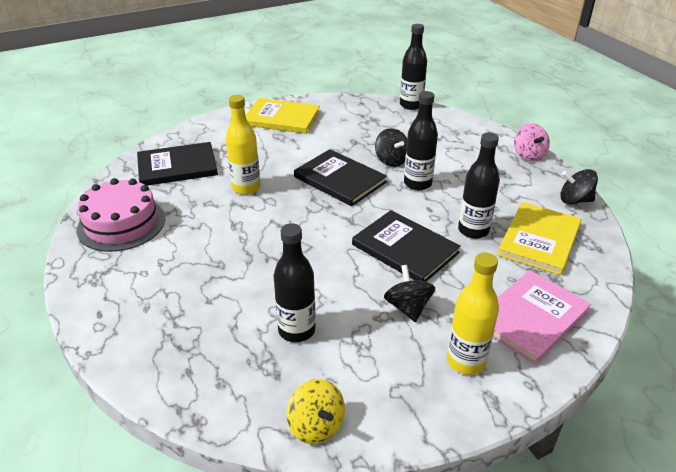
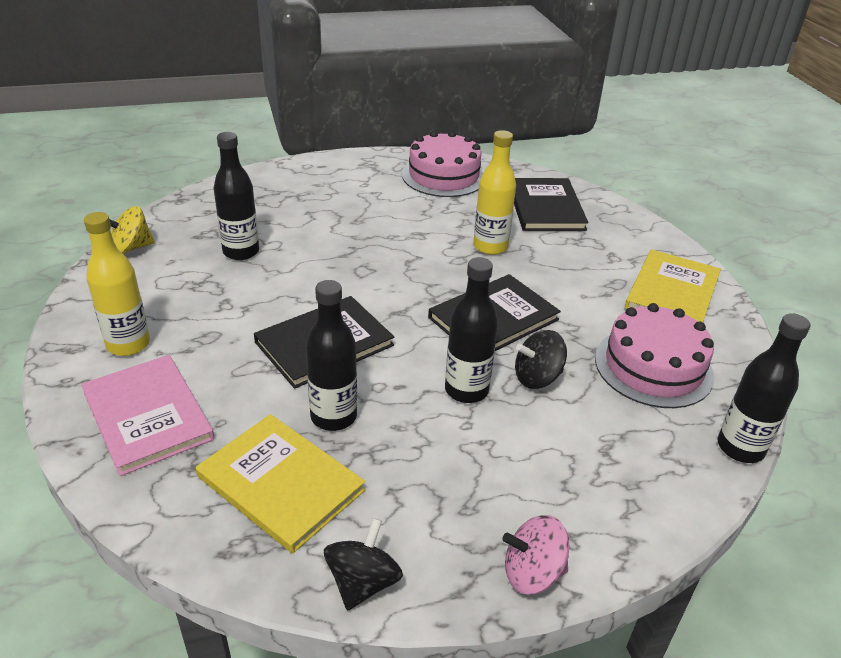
camera: 100 degrees right, 0 degrees up
black spinning top [384,265,435,322] -> none
none -> pink cake [595,303,714,408]

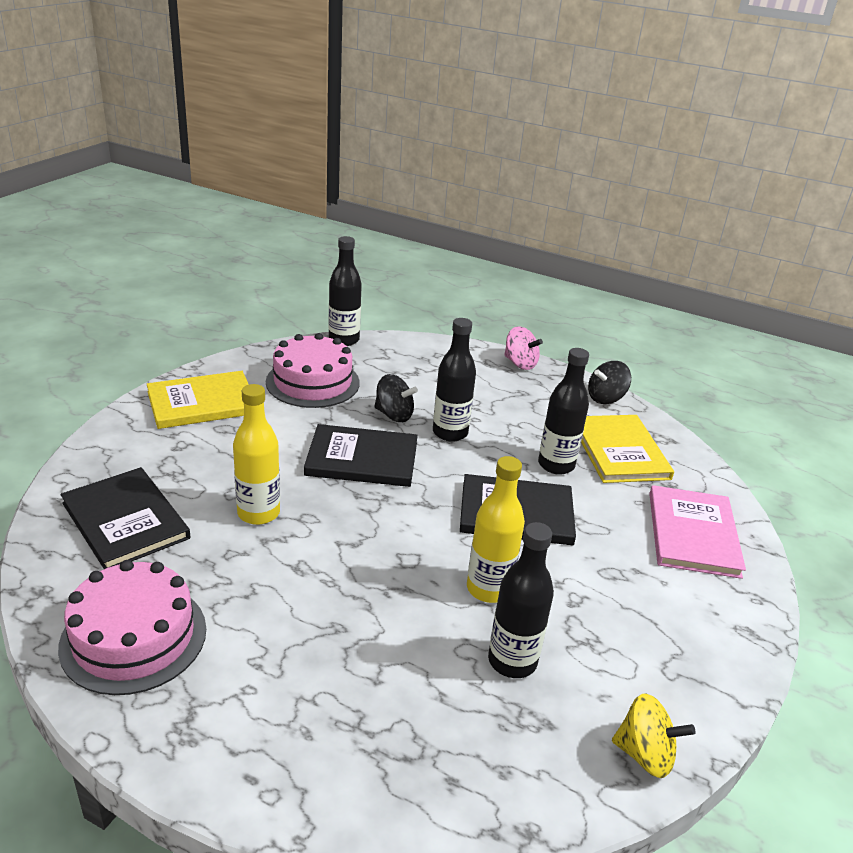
camera: 140 degrees left, 5 degrees down
yellow bottle [84,212,150,356] -> yellow bottle moved to [467,456,525,603]
black book [514,178,588,231] -> black book turned 75 degrees counterclockwise [60,467,190,569]

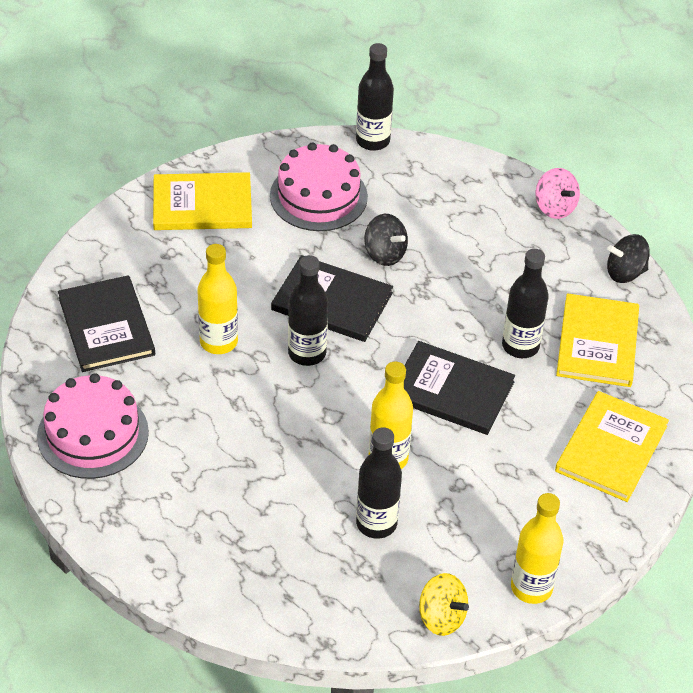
camera: 20 degrees right, 15 degrees up
black bottle [433,318,476,442] -> black bottle moved to [288,255,328,366]
pink book [649,485,746,579] -> yellow book [555,391,669,502]
none -> yellow bottle [511,493,563,604]

